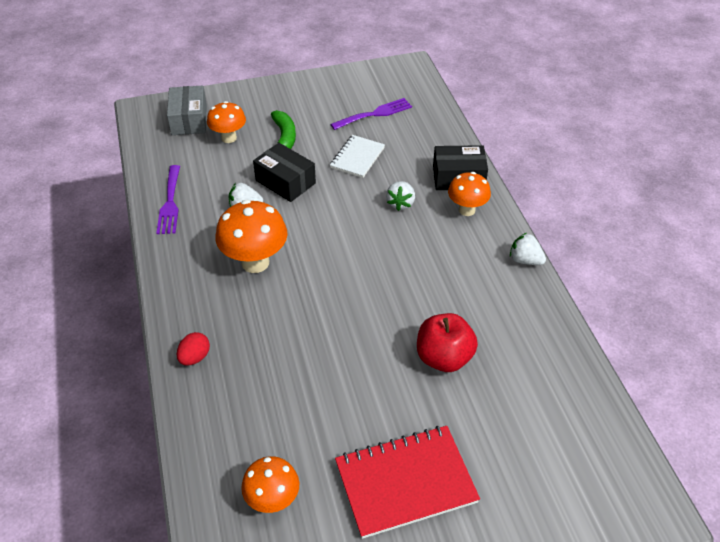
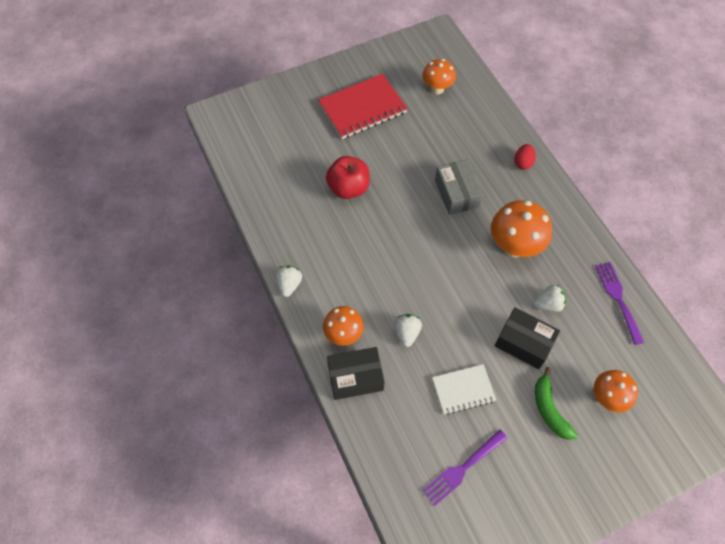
camera: 170 degrees right, 15 degrees up
grey box [167,85,207,135] -> grey box moved to [435,159,483,215]
white notebook [330,135,385,178] -> white notebook turned 60 degrees clockwise [432,364,496,415]
white strawberry [510,233,546,265] -> white strawberry turned 105 degrees counterclockwise [275,266,302,297]

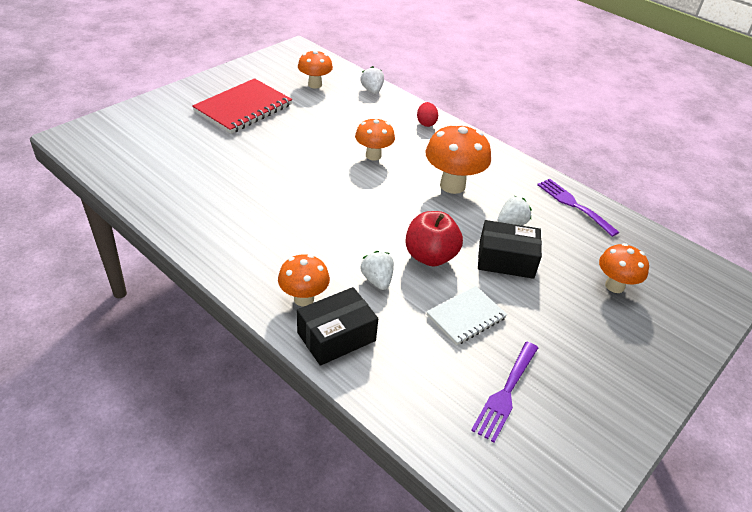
camera: 25 degrees left, 20 degrees down
white strawberry [275,266,302,297] -> white strawberry moved to [360,66,384,94]
red apple [326,156,370,199] -> red apple moved to [405,211,463,266]
grey box [435,159,483,215] -> orange mushroom [355,117,395,161]
green banana [535,367,578,440] -> none

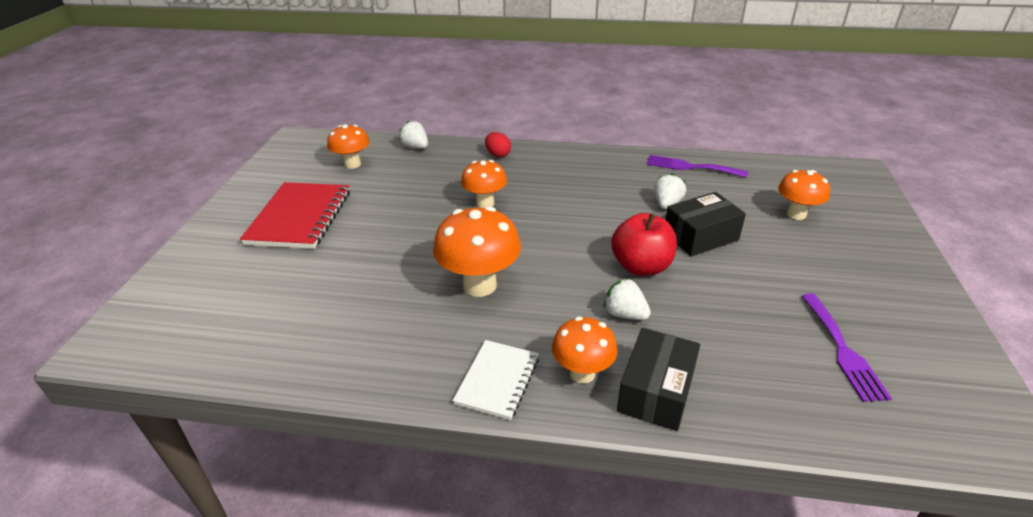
camera: 30 degrees left, 5 degrees down
orange mushroom [425,123,491,194] -> orange mushroom moved to [433,206,521,297]
white notebook [427,286,507,345] -> white notebook moved to [453,340,539,420]

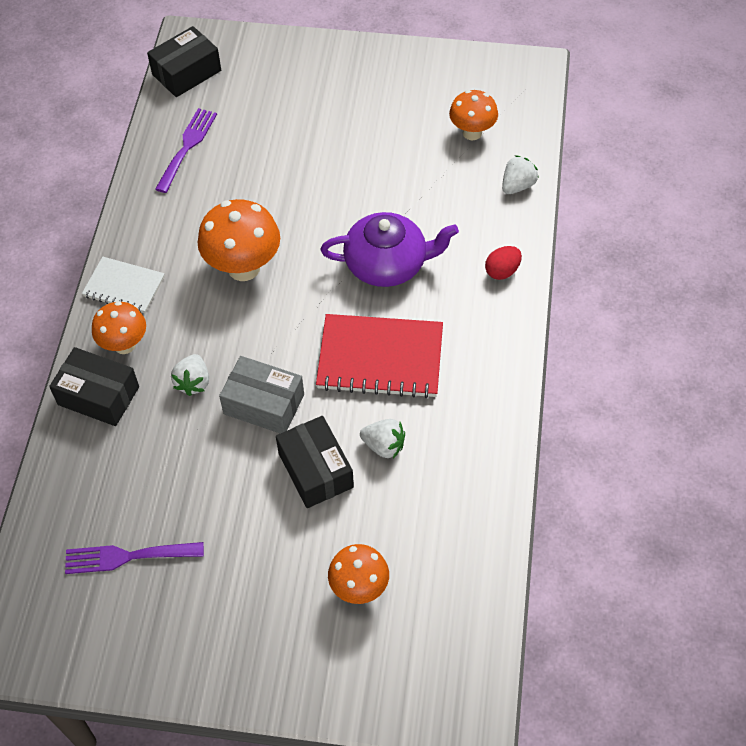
camera: 90 degrees right, 20 degrees up
red notebook [240,182,350,249] -> red notebook moved to [316,314,443,398]
orange mushroom [461,160,507,208] -> purple teapot [321,212,459,287]
white strawberry [603,278,651,320] -> white strawberry turned 150 degrees clockwise [171,354,209,396]
red apple [611,213,677,276] -> grey box [219,356,304,433]
purple fork [646,155,748,178] -> purple fork moved to [155,108,217,193]
none -> black box [147,26,221,97]

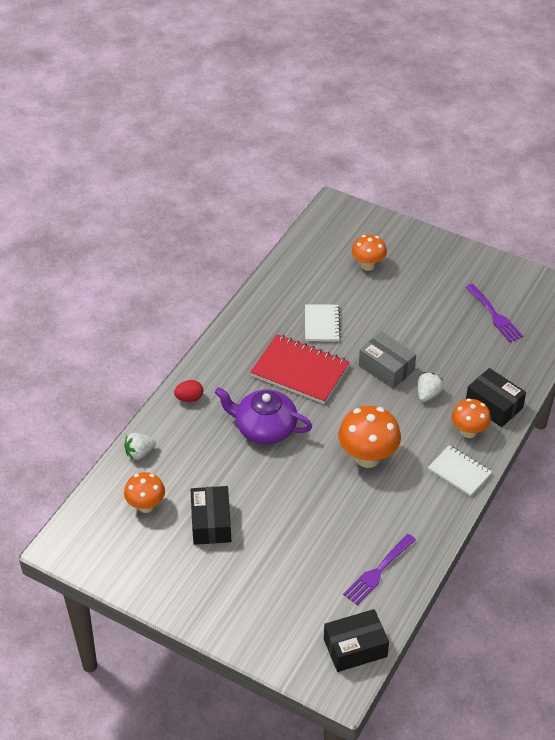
camera: 160 degrees left, 10 degrees down
purple fork [65,542,204,574] -> purple fork turned 45 degrees clockwise [466,284,523,342]
black box [276,416,354,508] -> black box moved to [190,486,231,545]
white strawberry [360,419,405,458] -> white notebook [305,304,341,341]

